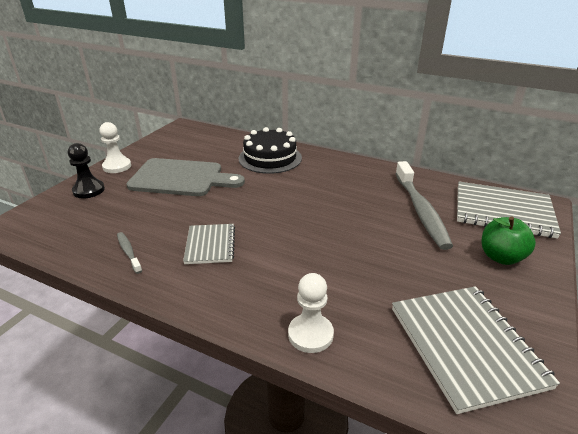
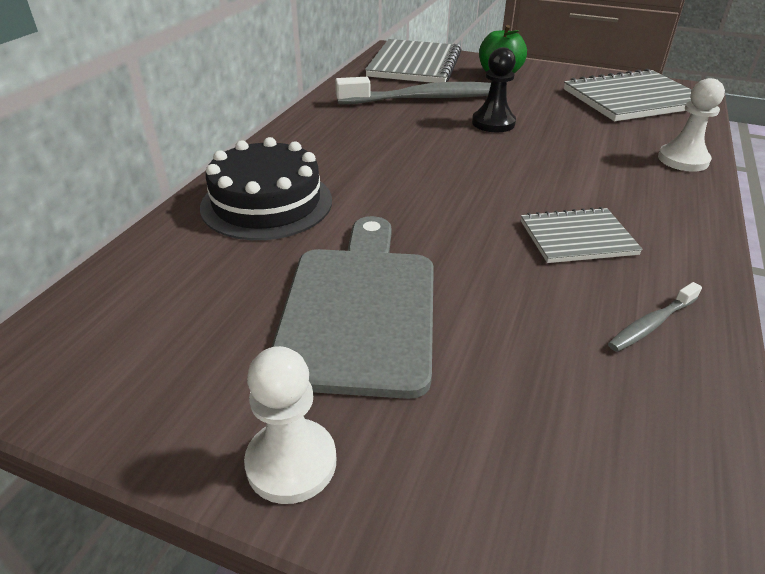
camera: 95 degrees left, 5 degrees up
black pawn [68,143,105,198] -> black pawn moved to [472,47,516,132]

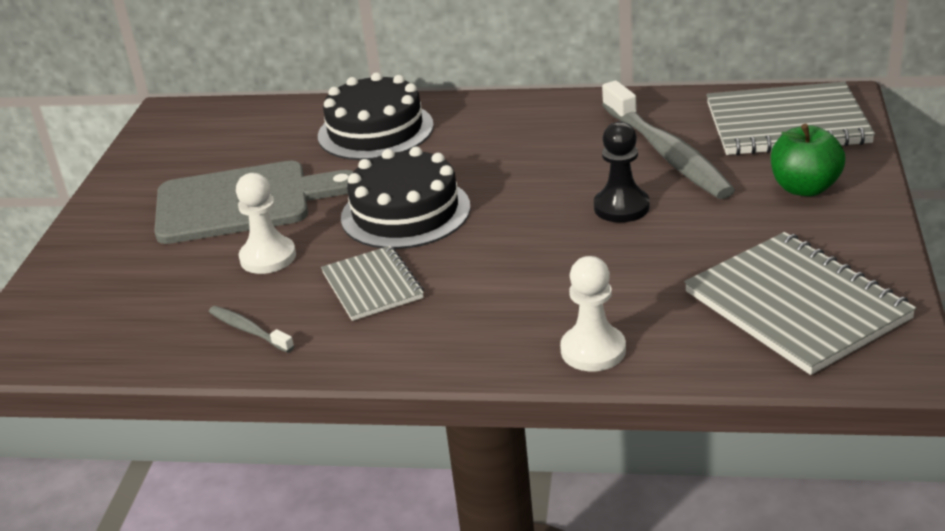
camera: 80 degrees right, 5 degrees down
white pawn [244,346,336,504] -> white pawn moved to [236,173,296,274]
none -> black cake [341,147,471,249]

